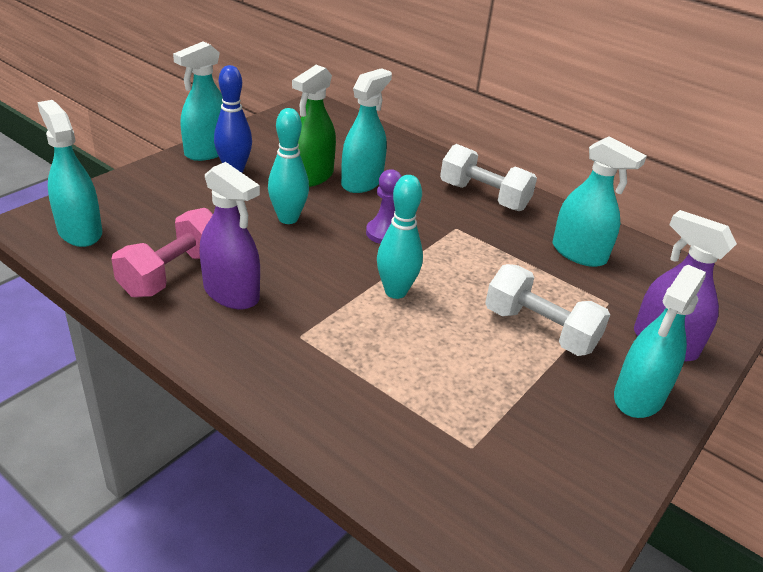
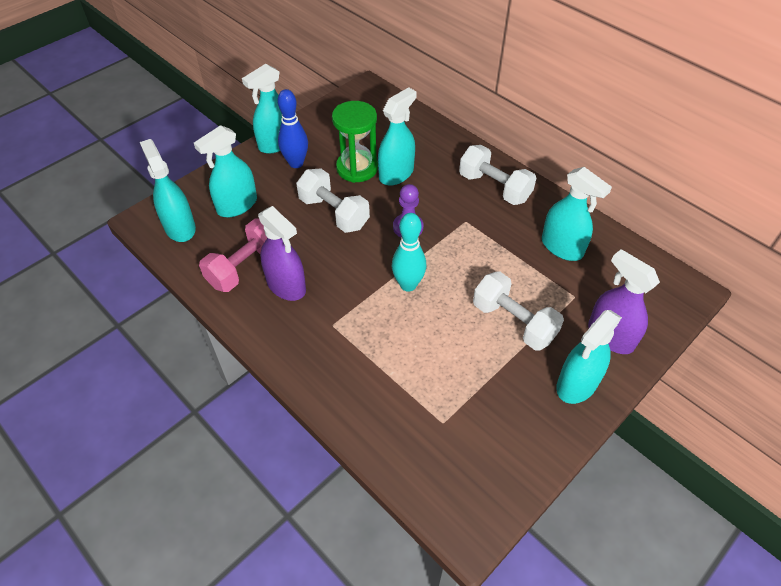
camera: 10 degrees right, 15 degrees up
turquoise bowling pin [268,108,309,224] -> white dumbbell [296,168,370,233]
green spray bottle [292,65,336,187] -> green hourglass [332,101,378,183]
none -> turquoise spray bottle [194,125,257,217]

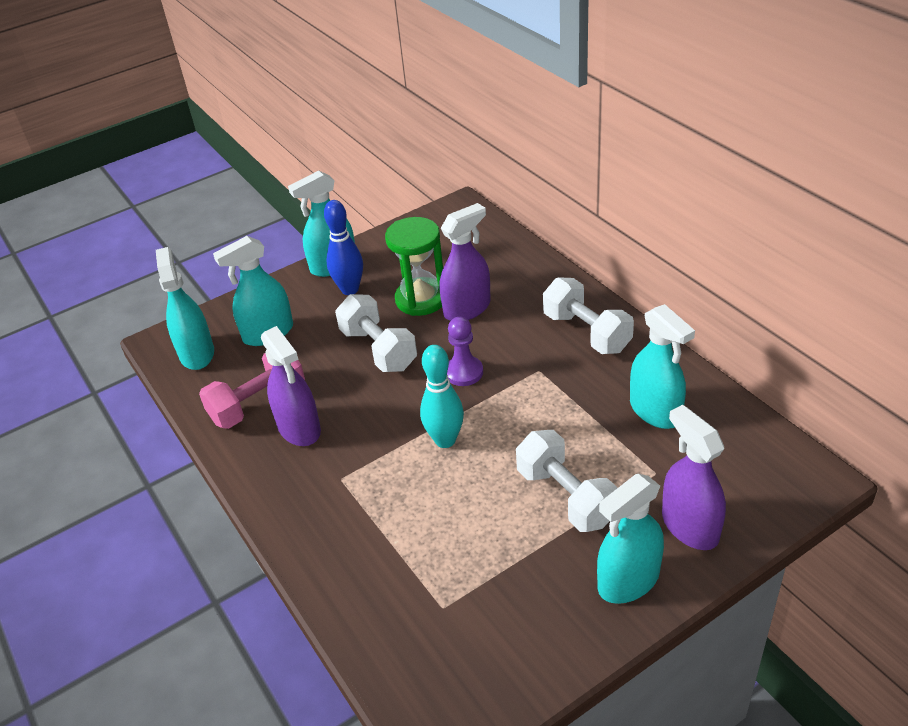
camera: 15 degrees right, 10 degrees down
turquoise spray bottle [378,87,417,186] -> purple spray bottle [440,203,491,321]

